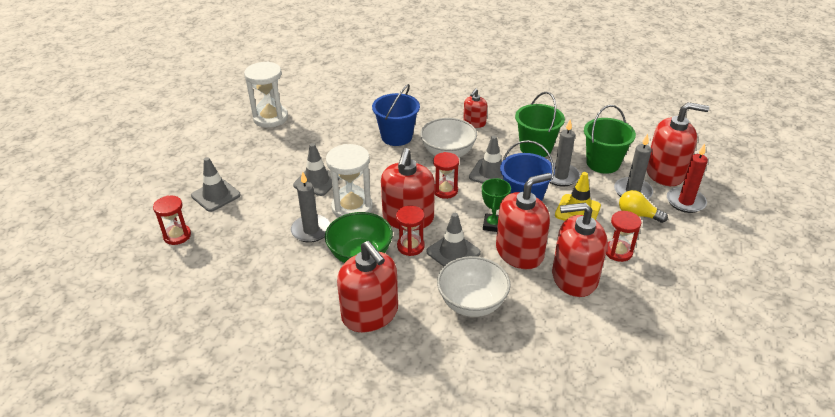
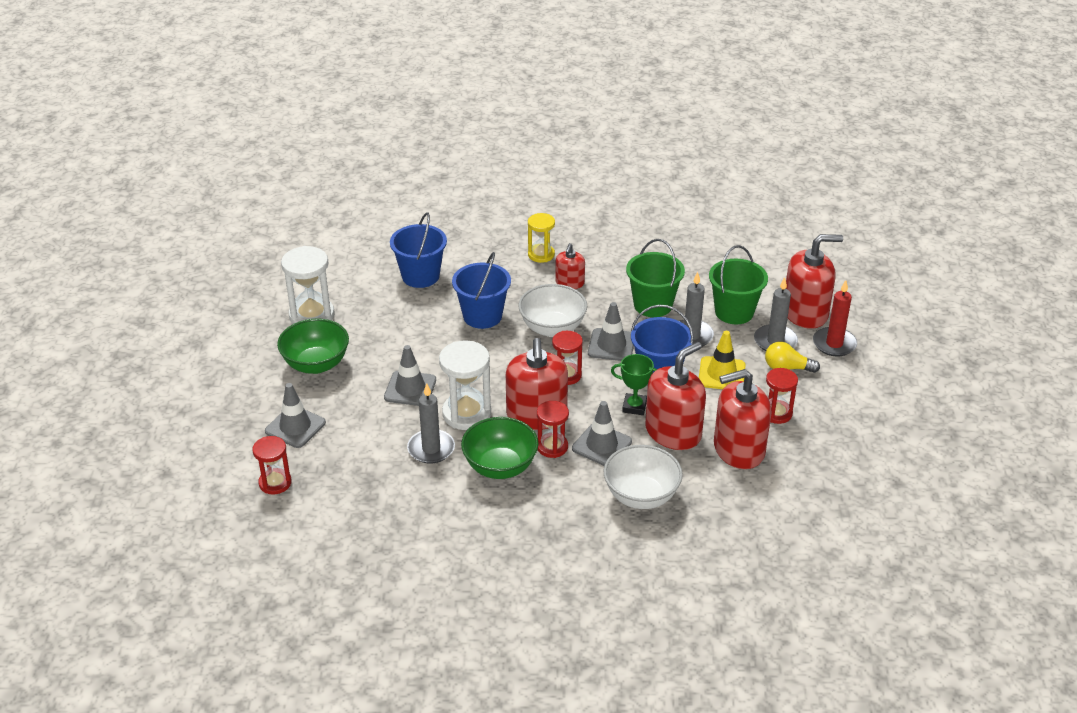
camera: 15 degrees left, 0 degrees up
red soap dispenser [337,241,398,332] -> none
green trophy [482,178,511,232] -> green trophy turned 75 degrees counterclockwise [611,354,657,415]
none -> green bowl [277,318,349,374]
none -> blue bucket [390,212,447,288]
none -> yellow hourglass [528,213,555,263]

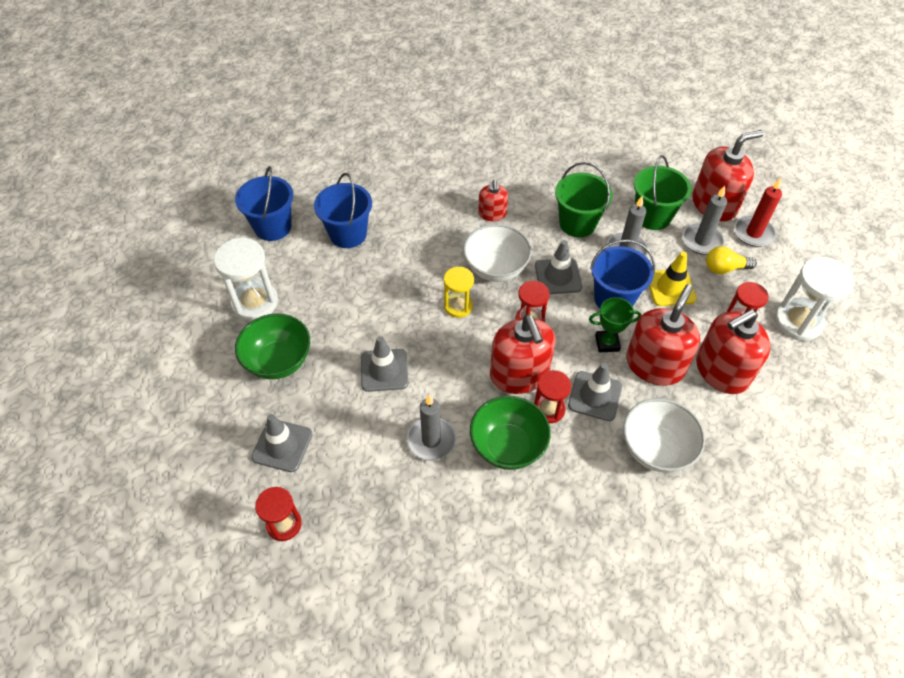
camera: 15 degrees left, 15 degrees up
white hourglass [439,340,491,430] -> white hourglass moved to [775,257,854,341]
blue bucket [452,252,511,329] -> blue bucket moved to [235,166,293,241]
yellow hourglass [528,213,555,263] -> yellow hourglass moved to [444,267,474,318]

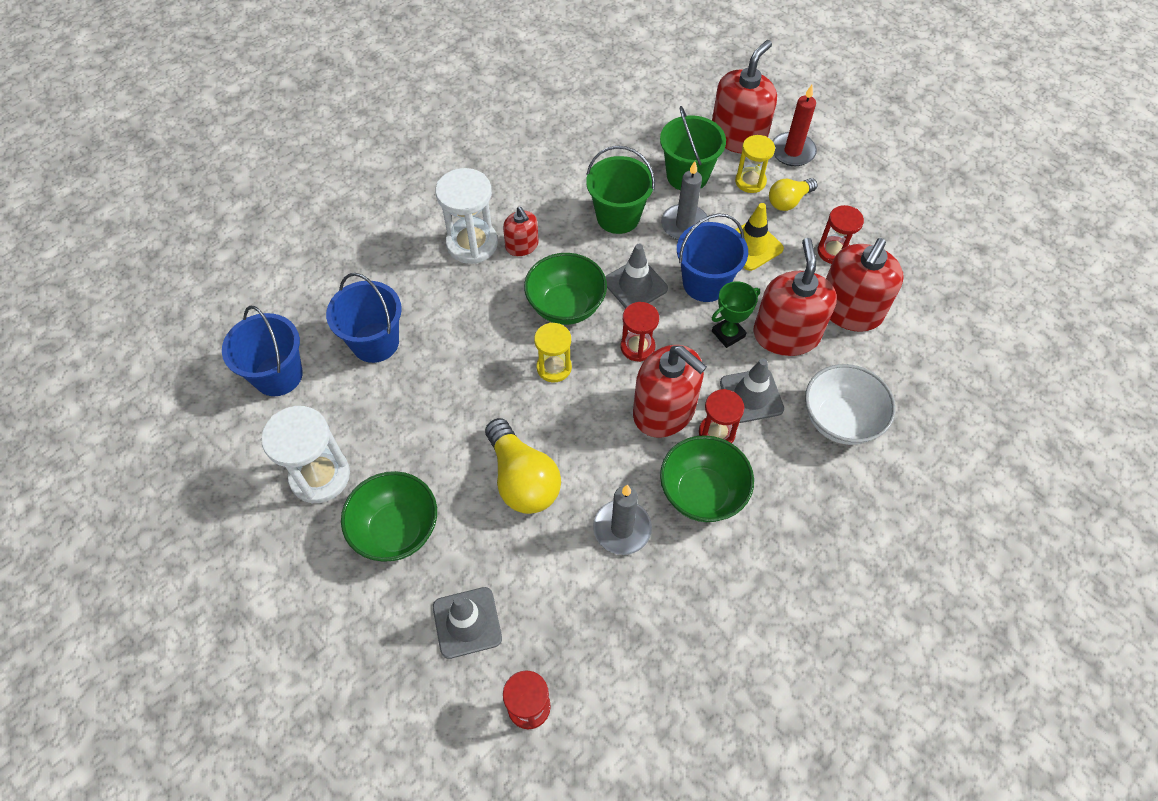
camera: 30 degrees left, 5 degrees up
grey traffic cone [361,336,408,392] -> yellow light bulb [485,418,561,514]
white bowl [463,224,532,282] -> green bowl [524,253,607,325]
grey candle [682,186,727,255] -> yellow hourglass [735,135,775,193]
white hourglass [775,257,854,341] -> white hourglass moved to [435,168,498,264]

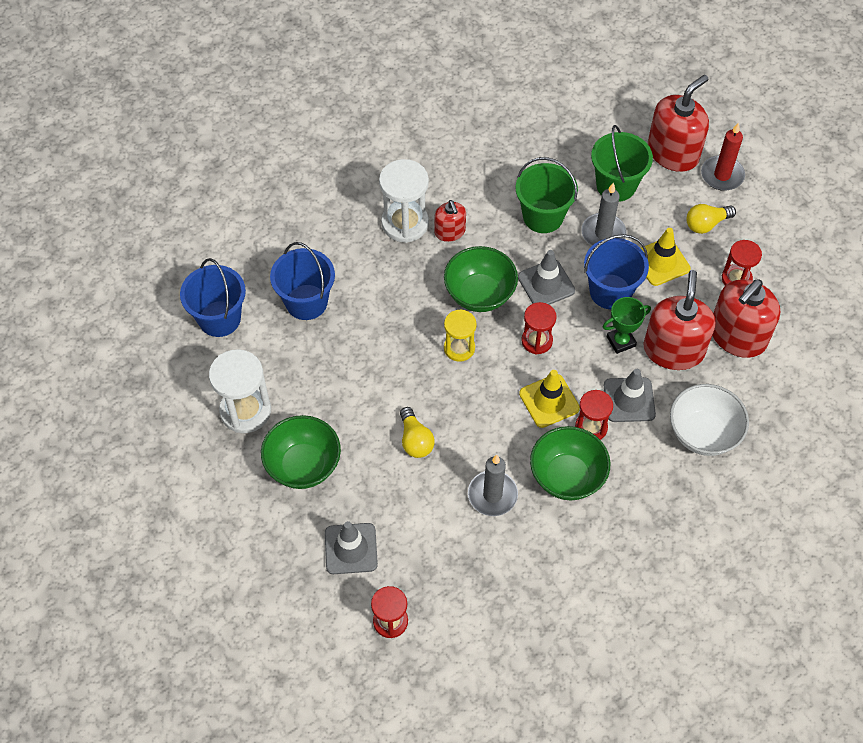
camera: 10 degrees right, 0 degrees up
yellow light bulb [485,418,561,514] -> yellow light bulb [400,407,435,458], size x0.61
red soap dispenser [633,345,707,438] -> yellow traffic cone [519,370,580,428]
yellow hourglass [735,135,775,193] -> none

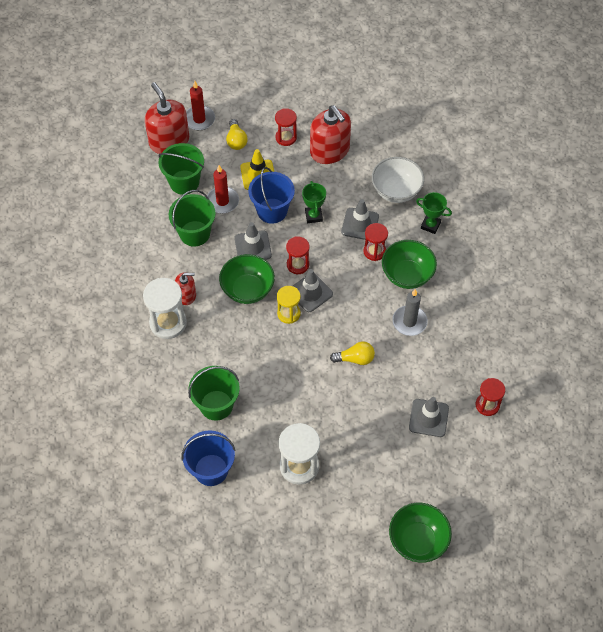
camera: 75 degrees left, 0 degrees up
green bowl [261,415,341,489] -> green bowl moved to [389,503,452,563]
blue bucket [270,242,335,320] -> green bucket [188,366,240,421]
yellow traffic cone [519,370,580,428] -> none
grey candle [581,183,626,246] -> red candle [207,165,239,213]
red soap dispenser [644,270,715,370] -> none
none -> grey traffic cone [293,269,333,312]
none -> green trophy [416,192,452,234]

